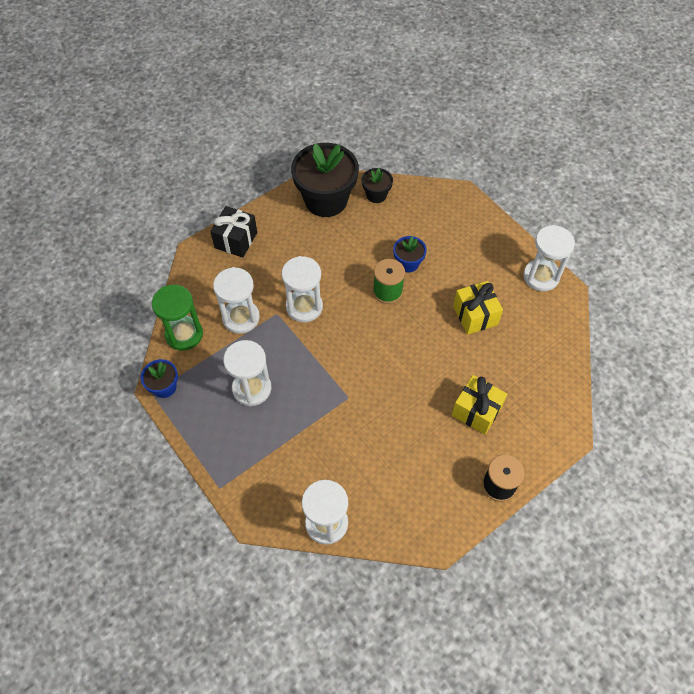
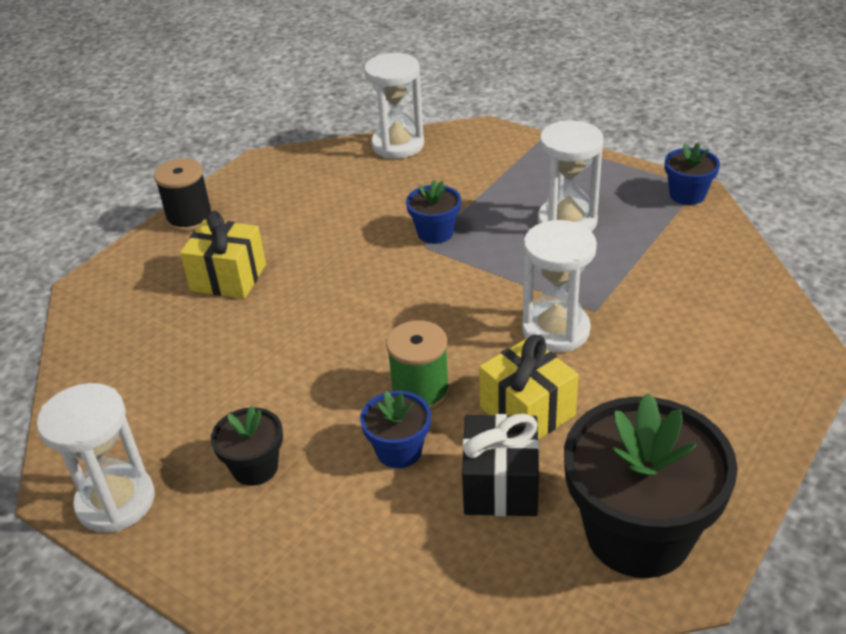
camera: 165 degrees right, 20 degrees down
green hourglass [152,284,203,351] -> none
black gift [210,206,257,258] -> black gift moved to [462,414,539,516]
white hourglass [213,267,260,334] -> none
black flower pot [362,168,393,203] -> black flower pot moved to [211,406,283,486]
yellow gift [453,281,503,335] -> yellow gift moved to [479,335,579,439]
none -> blue flower pot [406,180,461,244]

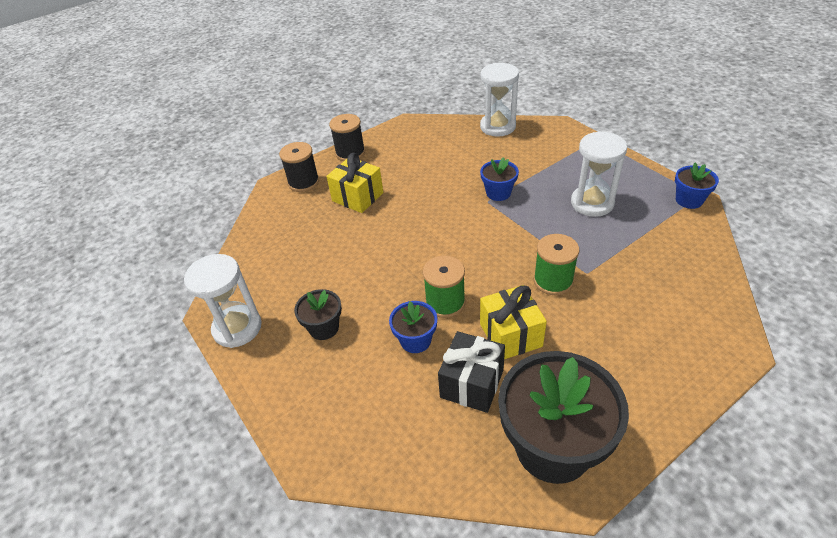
camera: 20 degrees right, 5 degrees up
white hourglass [522,220,597,353] -> green spool [534,234,579,295]
none -> black spool [279,142,319,192]

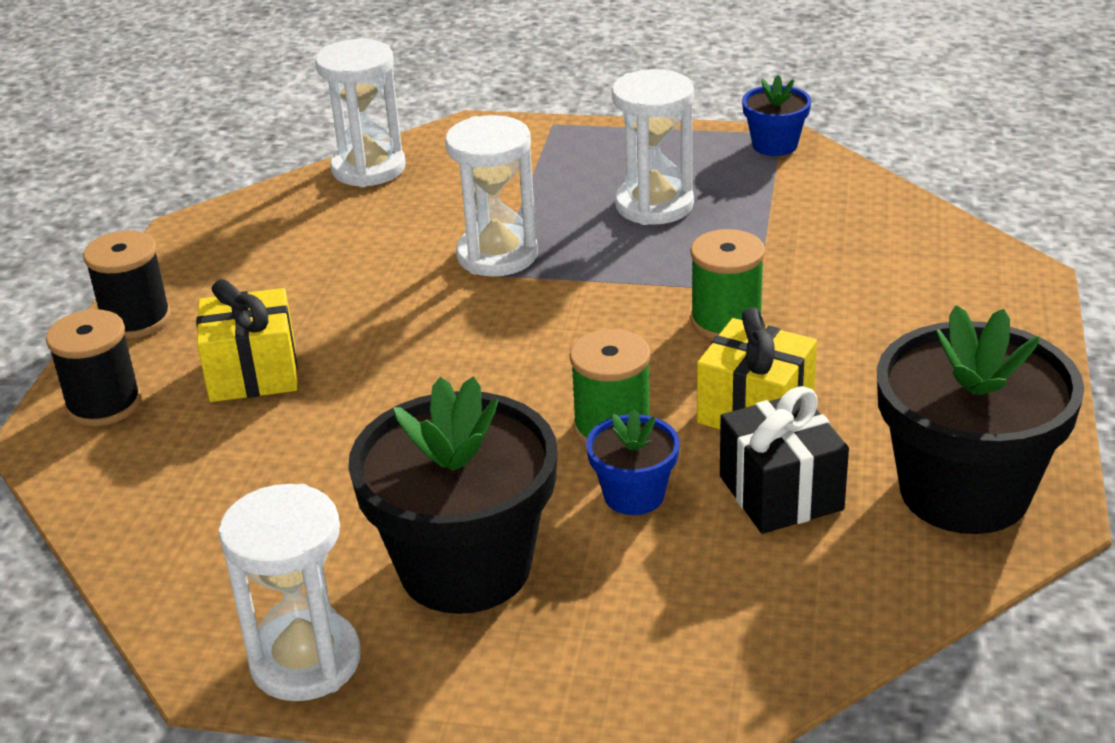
camera: 45 degrees left, 10 degrees down
black flower pot [294,289,342,340] -> black flower pot [348,377,558,614], size x2.08
blue flower pot [480,157,519,201] -> white hourglass [445,115,538,276]

